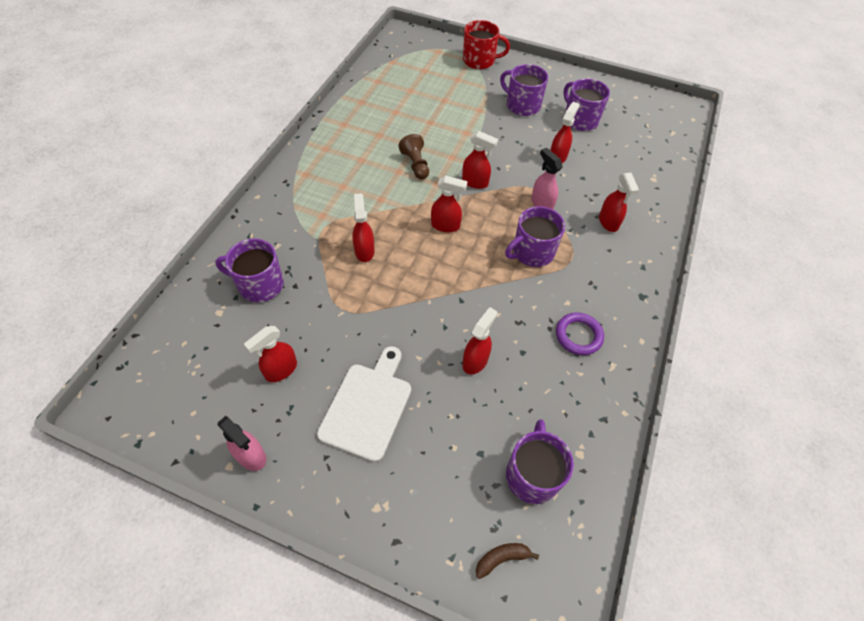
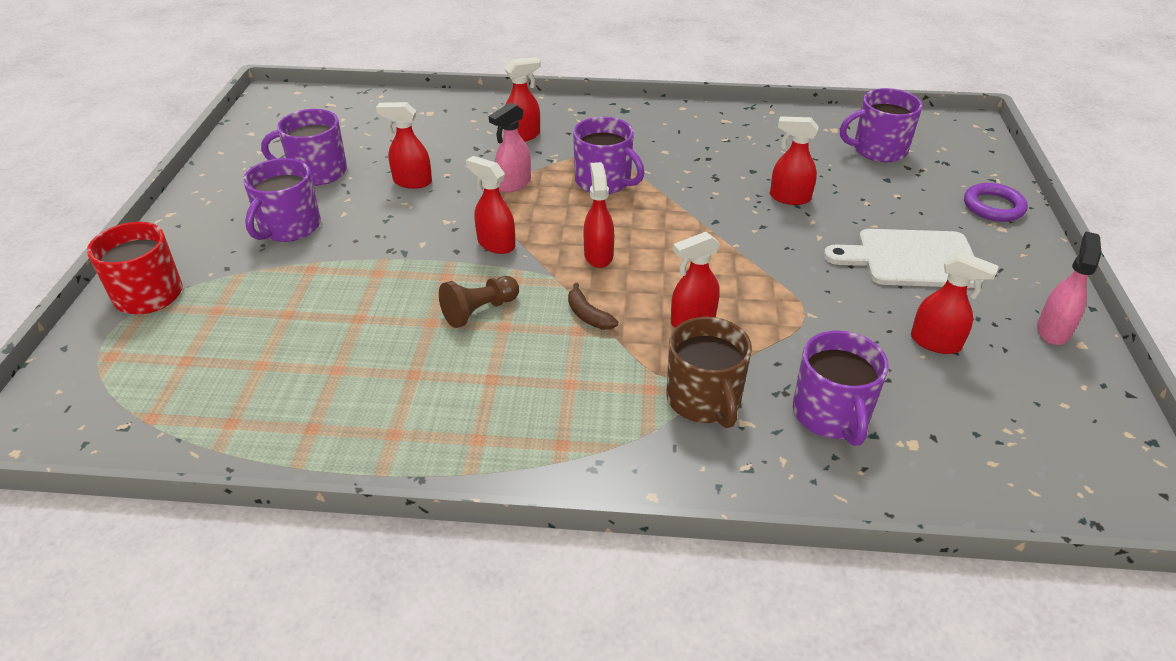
camera: 105 degrees left, 15 degrees down
red spray bottle [462,131,498,189] -> red spray bottle turned 60 degrees counterclockwise [466,156,515,254]
brown banana [476,543,539,579] -> brown banana moved to [568,283,618,330]
purple ring [556,312,604,355] -> purple ring moved to [964,183,1028,222]
purple mug [563,78,610,131] -> purple mug turned 45 degrees clockwise [261,109,347,186]
none -> brown mug [666,317,752,428]

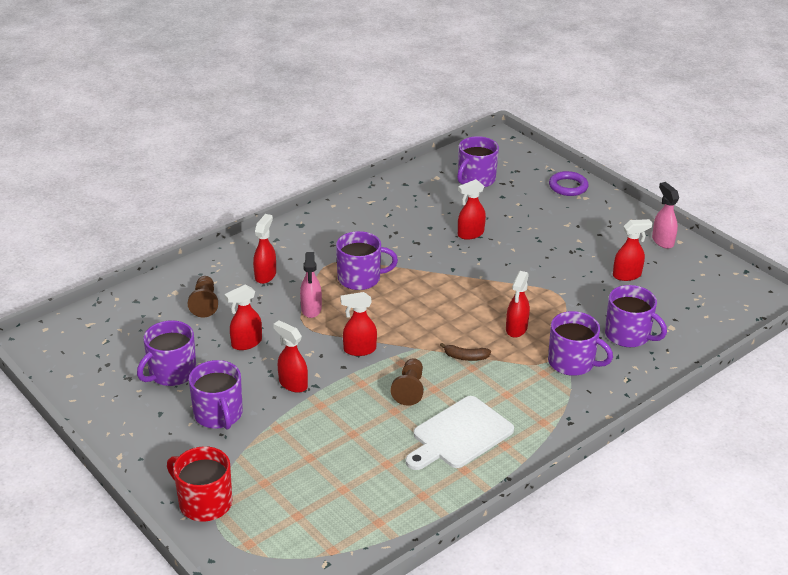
camera: 45 degrees left, 5 degrees down
red spray bottle [584,162,614,268] -> red spray bottle moved to [273,320,308,393]
brown mug [666,317,752,428] -> purple mug [548,311,613,376]
white cutting board [824,229,984,288] -> white cutting board moved to [406,396,514,470]
none -> brown pawn [188,276,218,317]

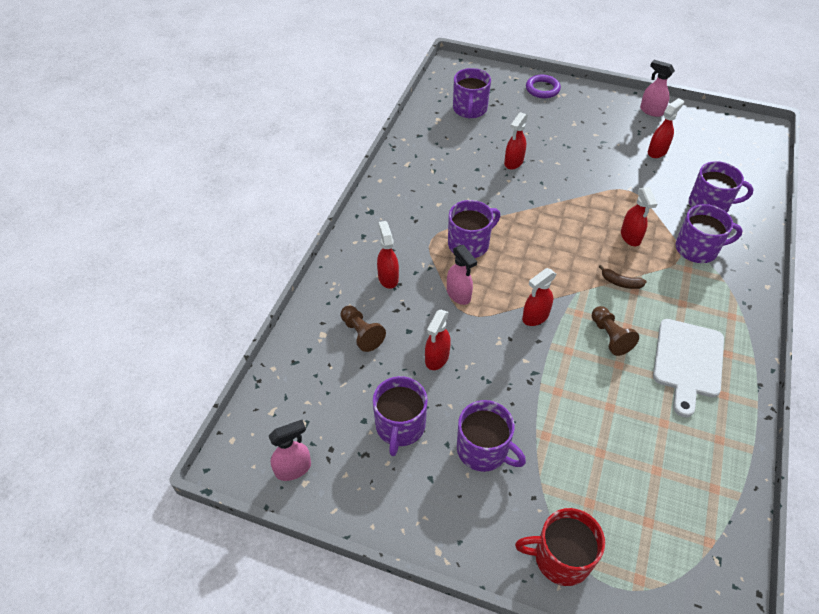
camera: 30 degrees left, 15 degrees up
red spray bottle [273,320,308,393] -> none
brown banana [440,343,491,361] -> brown banana turned 45 degrees clockwise [599,265,647,289]
none -> pink spray bottle [269,420,311,481]

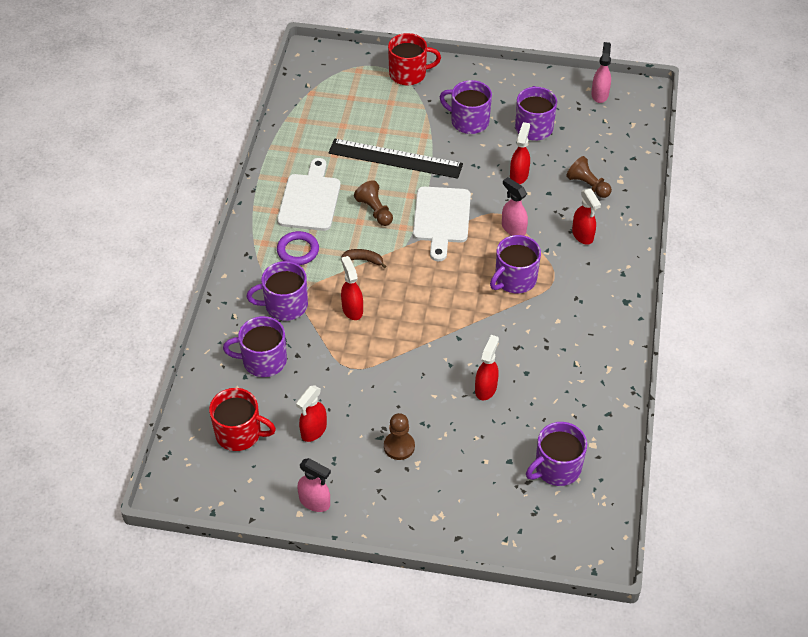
camera: 170 degrees right, 0 degrees up
pink spray bottle [269,420,311,481] -> pink spray bottle turned 135 degrees clockwise [591,42,611,103]
purple mug [453,68,491,119] -> purple mug turned 120 degrees counterclockwise [526,422,587,486]
red spray bottle [522,268,556,326] -> white cutting board [413,186,471,261]
purple ring [526,75,561,98] -> purple ring moved to [277,231,319,265]
none -> red mug [209,388,276,451]
none -> black ruler [328,138,463,179]
none -> brown pawn [384,413,415,460]

